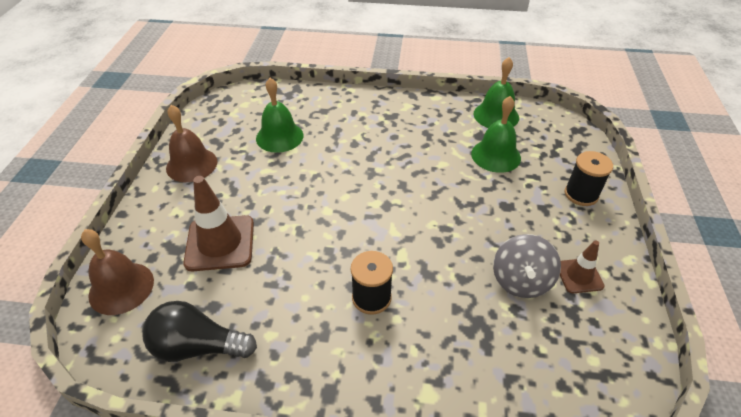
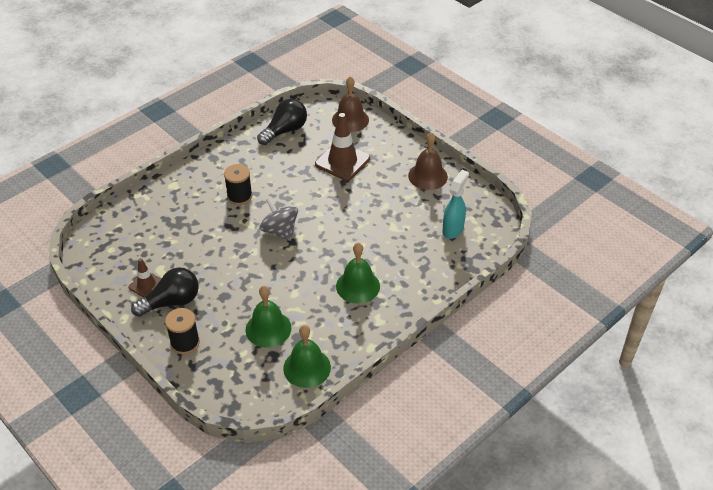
camera: 130 degrees right, 0 degrees up
green bell [256,78,303,153] -> green bell moved to [336,243,380,303]
grey spinning top [493,234,561,298] -> grey spinning top moved to [260,198,298,241]
none -> black light bulb [131,267,199,317]
none -> turquoise spray bottle [442,170,469,239]

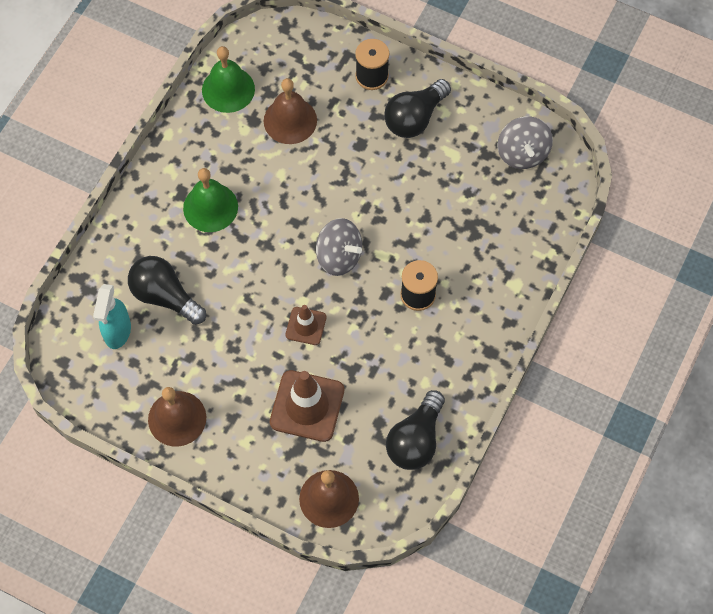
camera: 160 degrees right, 20 degrees up
brown traffic cone [128,258,161,298] -> brown traffic cone moved to [286,305,326,345]
green bell [246,286,291,347] -> brown bell [264,78,317,144]
none -> black light bulb [128,256,206,325]
none -> grey spinning top [497,116,553,169]

